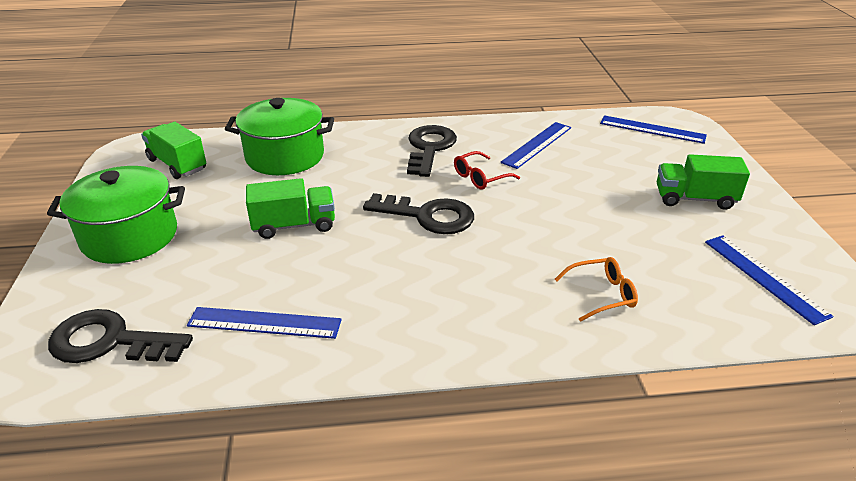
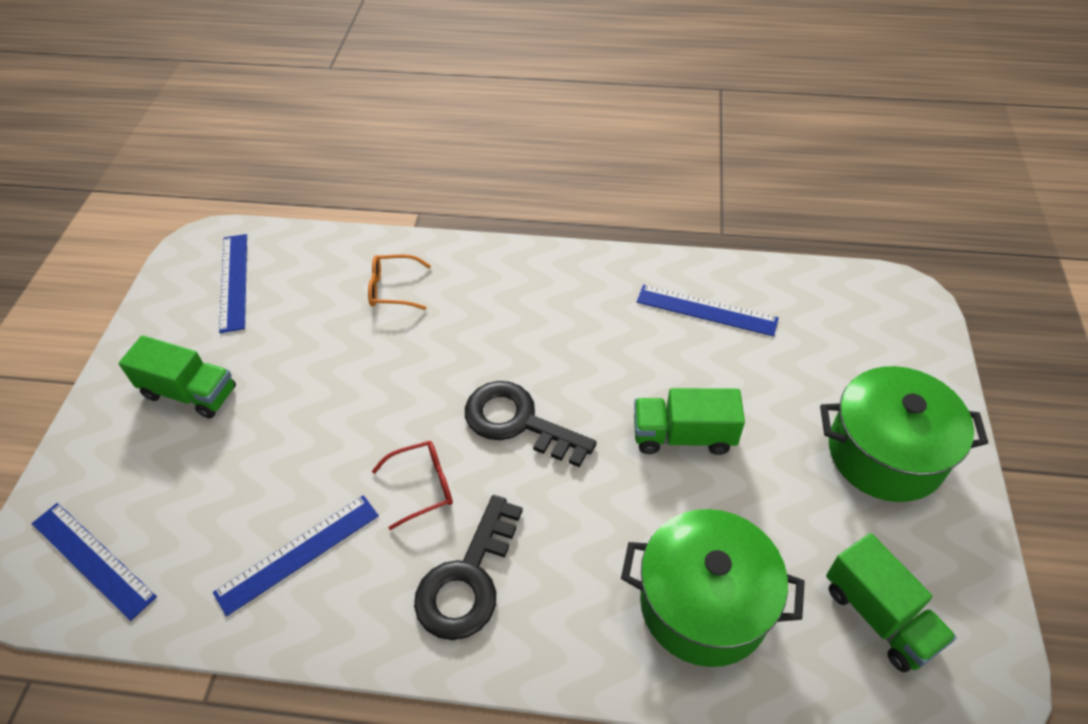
camera: 165 degrees left, 15 degrees up
black key [48,309,193,363] -> none

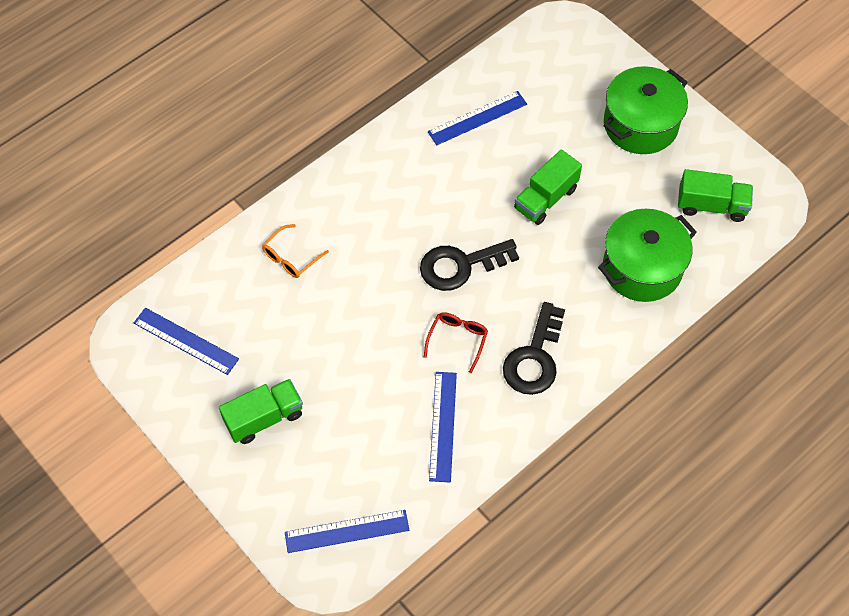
camera: 50 degrees left, 10 degrees up
black key [414,495,523,640] -> black key turned 45 degrees clockwise [503,302,565,395]

